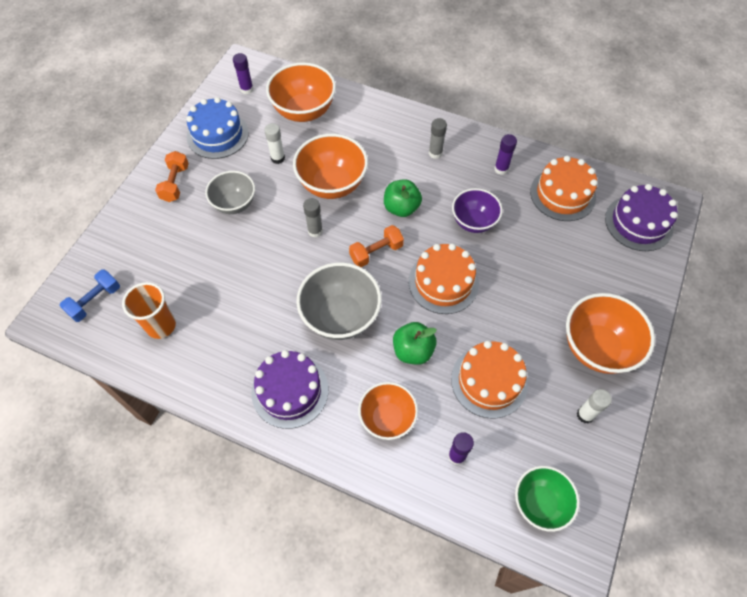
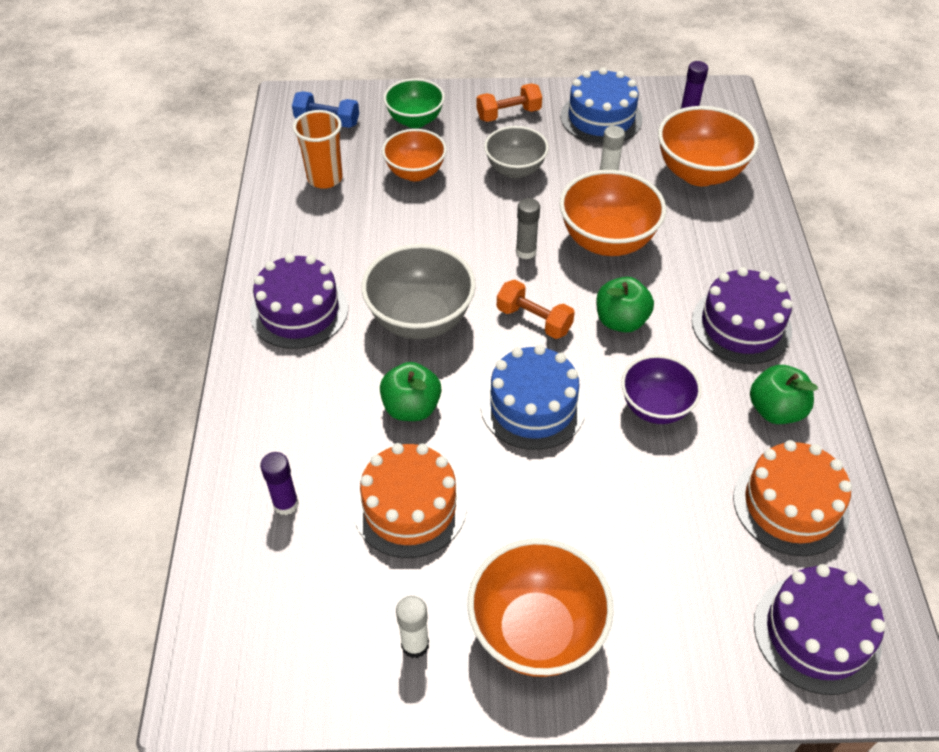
camera: 65 degrees right, 10 degrees down
orange bowl [358,382,418,440] -> orange bowl moved to [382,129,447,181]
orange cake [409,243,479,314] -> blue cake [481,345,586,450]
grey glue stick [429,118,447,159] -> purple cake [692,267,793,364]
purple glue stick [494,134,517,175] -> green apple [750,365,818,424]
green bowl [515,466,580,532] -> green bowl moved to [384,78,445,128]

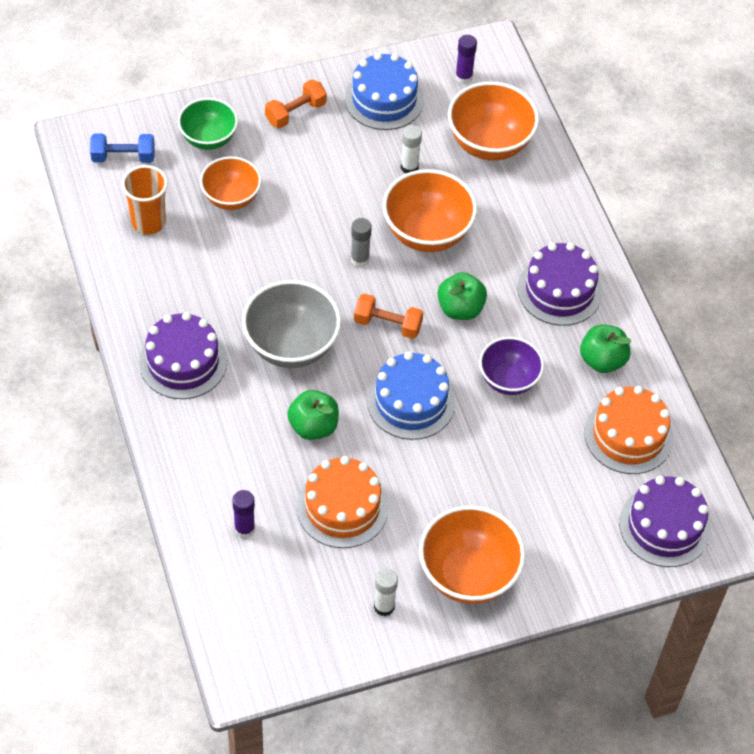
camera: 20 degrees left, 5 degrees up
grey bowl [484,126,549,178] -> none

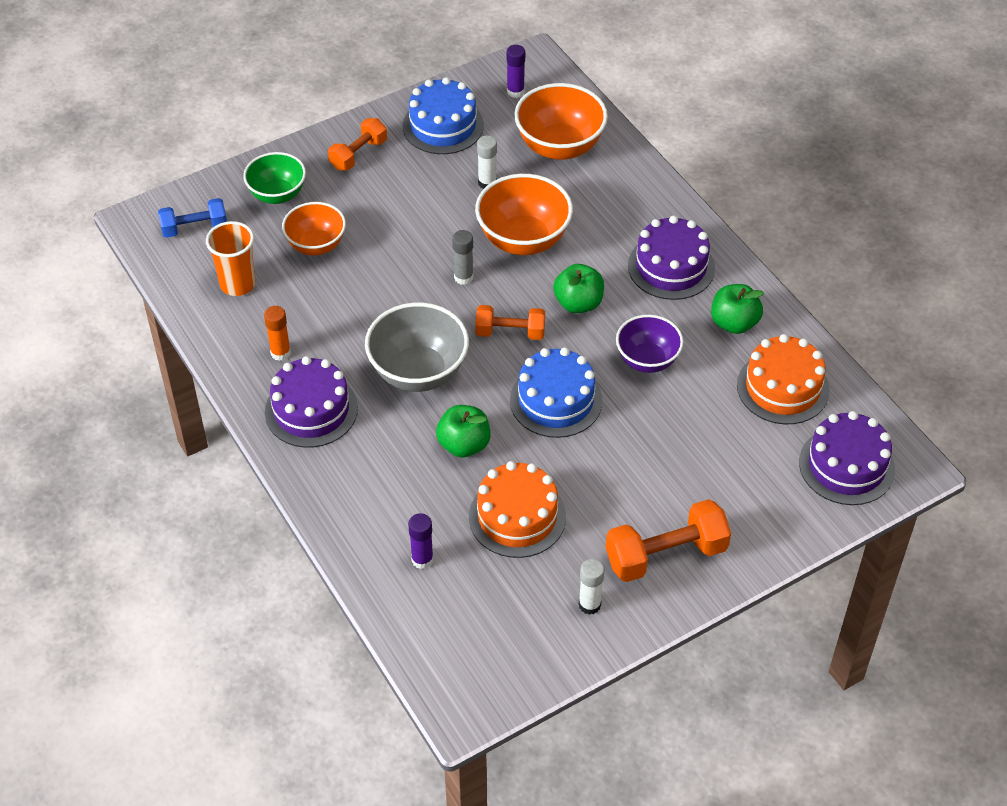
camera: 10 degrees left, 5 degrees down
orange bowl [419,505,525,604] -> orange dumbbell [606,499,731,582]
none -> orange glue stick [264,306,291,361]

